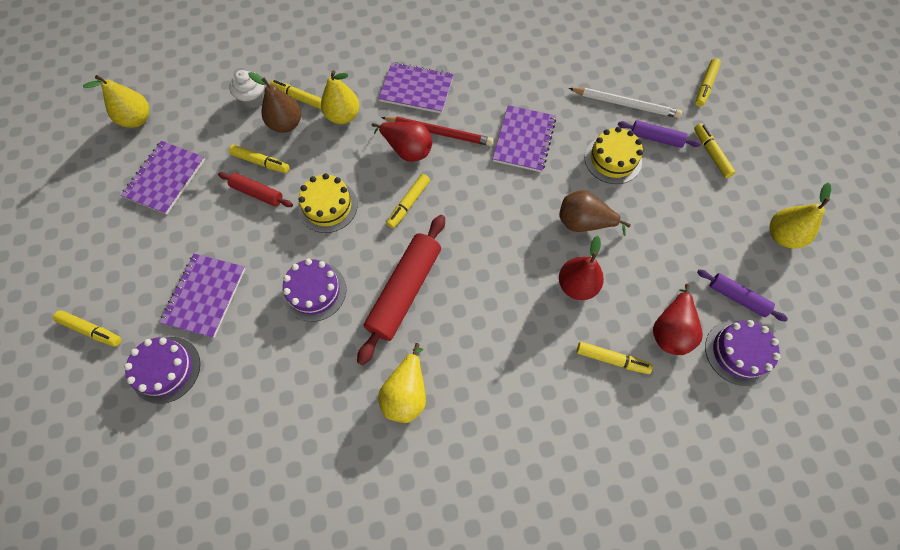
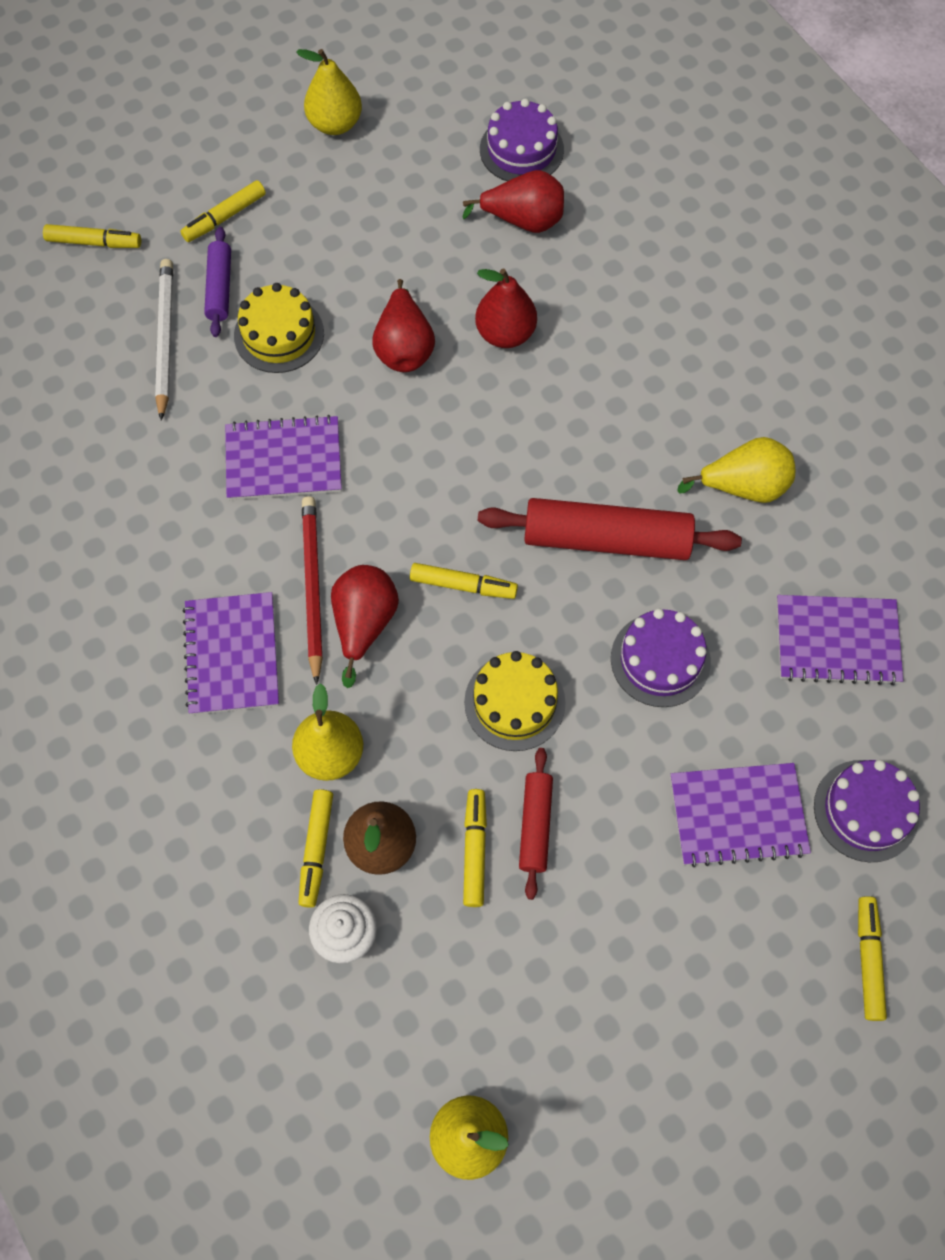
camera: 110 degrees left, 0 degrees up
purple notebook [121,141,205,215] -> purple notebook moved to [777,595,903,685]
brown pear [559,190,631,236] -> red pear [373,279,435,372]
yellow marker [577,342,653,374] -> none
purple rolling pin [697,270,788,321] -> none

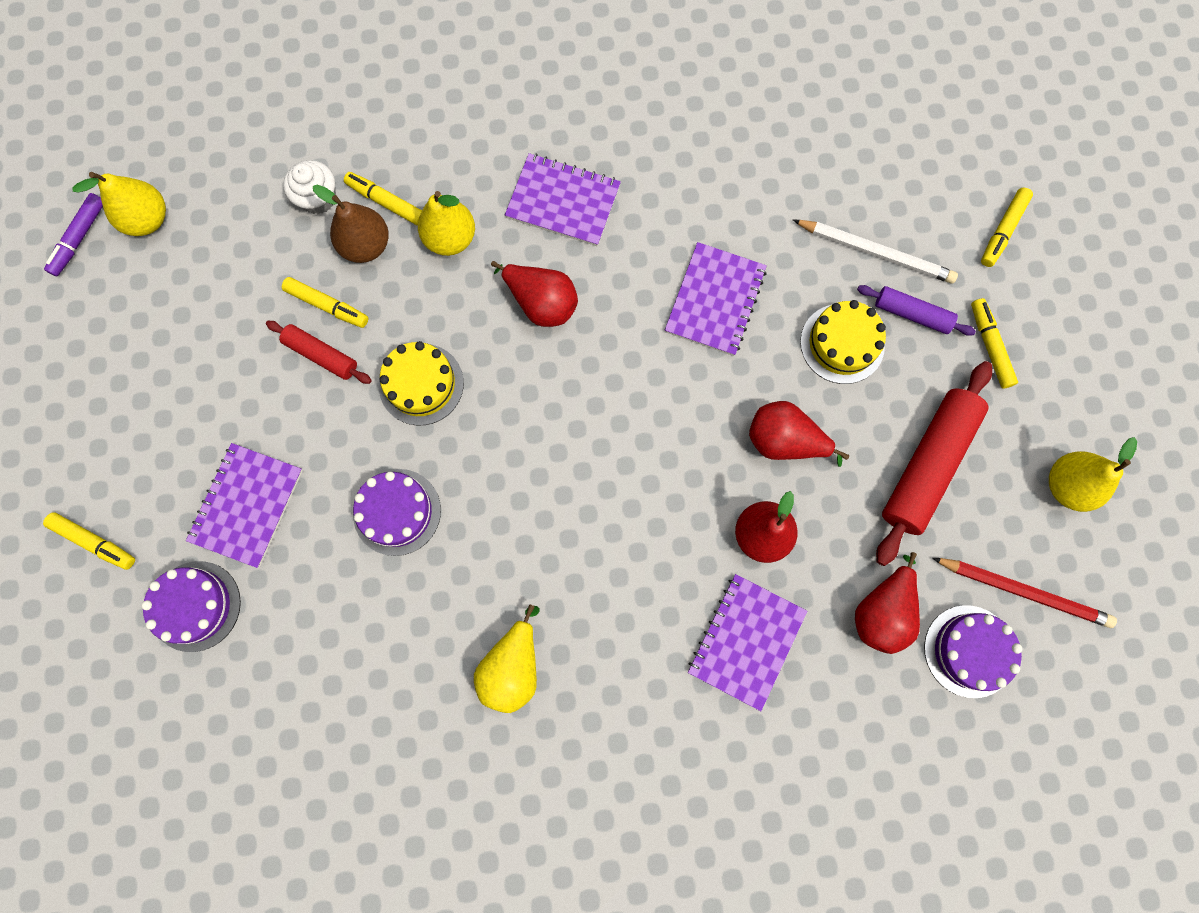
camera: 115 degrees right, 10 degrees up
red pencil [302,496,323,685] -> red pencil moved to [932,558,1117,628]
yellow marker [410,563,518,599] -> none
red rolling pin [478,498,742,560] -> red rolling pin moved to [876,361,992,566]
purple notebook [777,595,903,685] -> purple notebook moved to [688,574,807,711]
none -> purple marker [44,193,103,276]

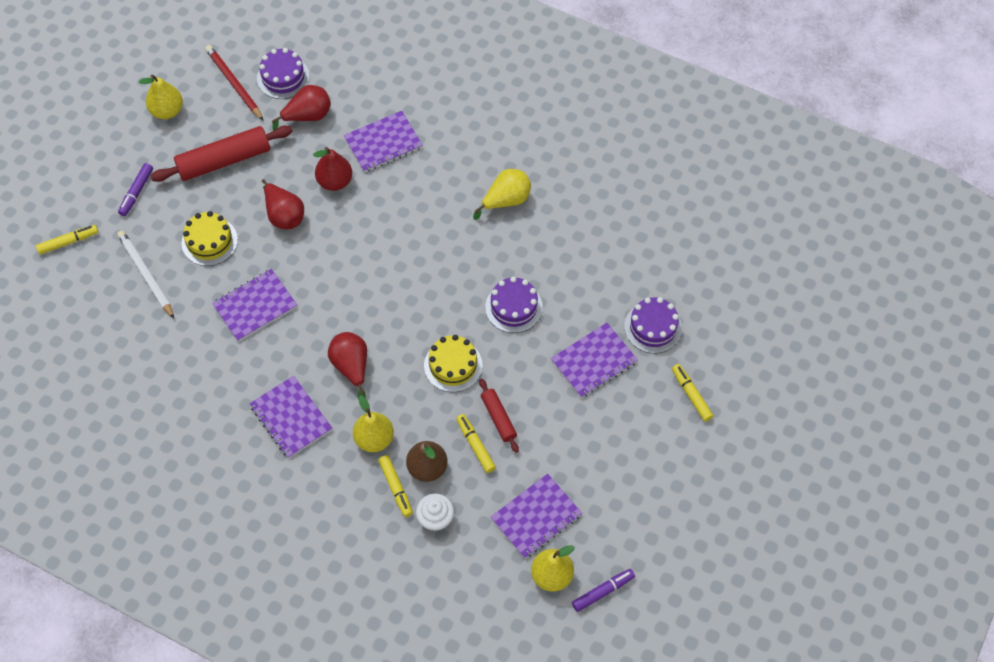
camera: 145 degrees left, 15 degrees down
purple rolling pin [857,285,976,336] -> none
yellow marker [971,298,1018,388] -> purple marker [118,163,153,216]
none -> purple notebook [491,474,582,559]

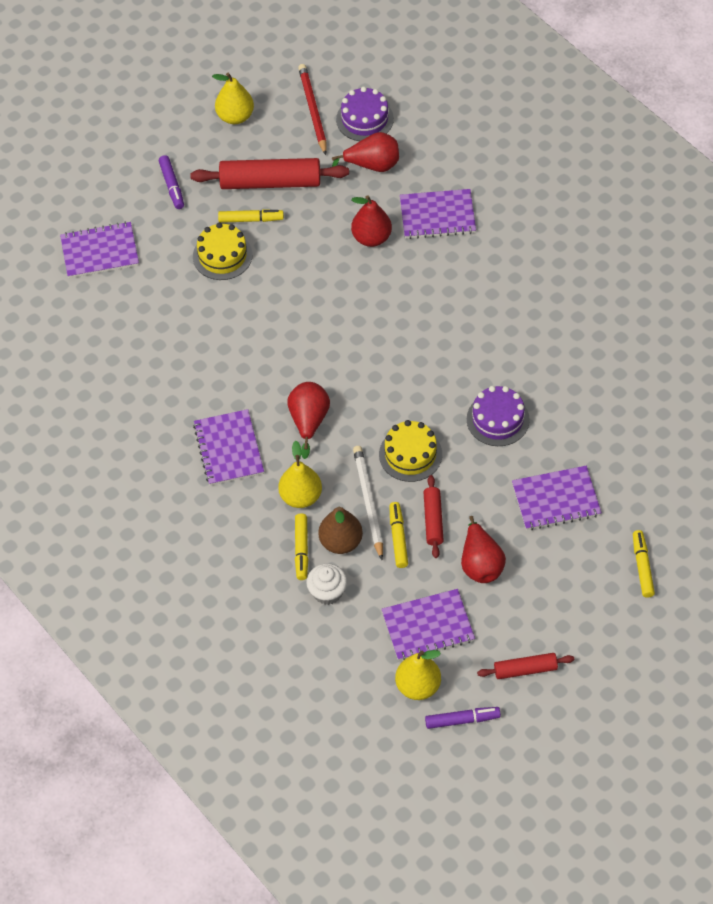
camera: 25 degrees right, 5 degrees down
yellow marker [36,225,98,255] -> yellow marker moved to [218,209,284,223]
white pencil [117,230,174,319] -> white pencil moved to [353,446,383,560]
purple marker [118,163,153,216] -> purple marker turned 60 degrees counterclockwise [159,155,184,209]
purple notebook [212,269,297,342] -> purple notebook moved to [60,222,139,278]
red pear [262,179,304,229] -> red pear moved to [461,516,506,583]
yellow pear [473,169,531,220] -> none
purple cake [624,297,682,354] -> none
none -> red rolling pin [477,653,574,679]

